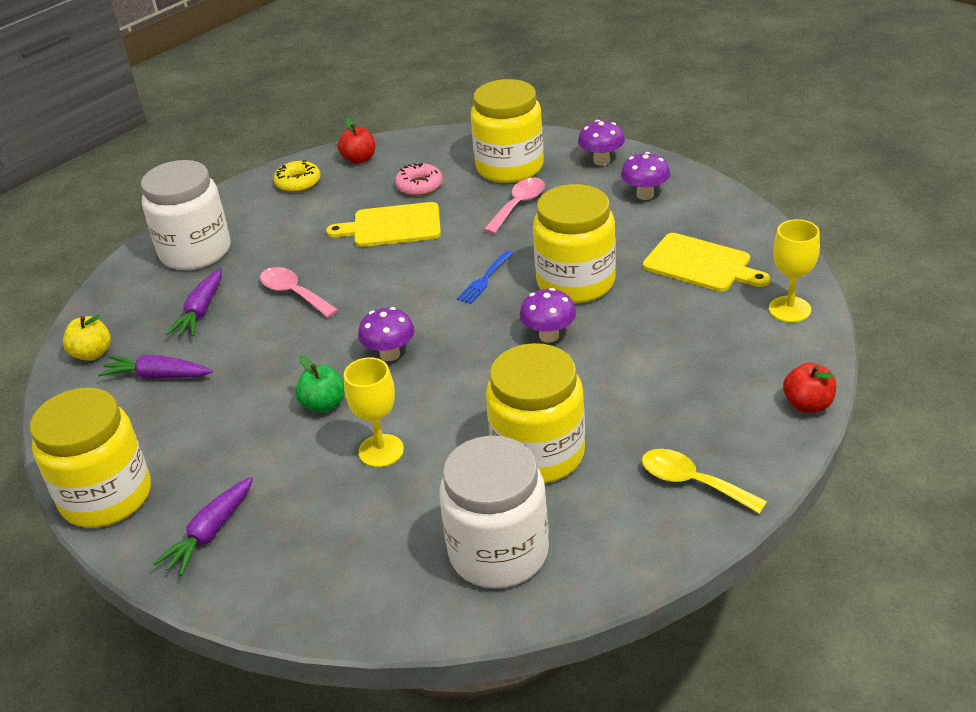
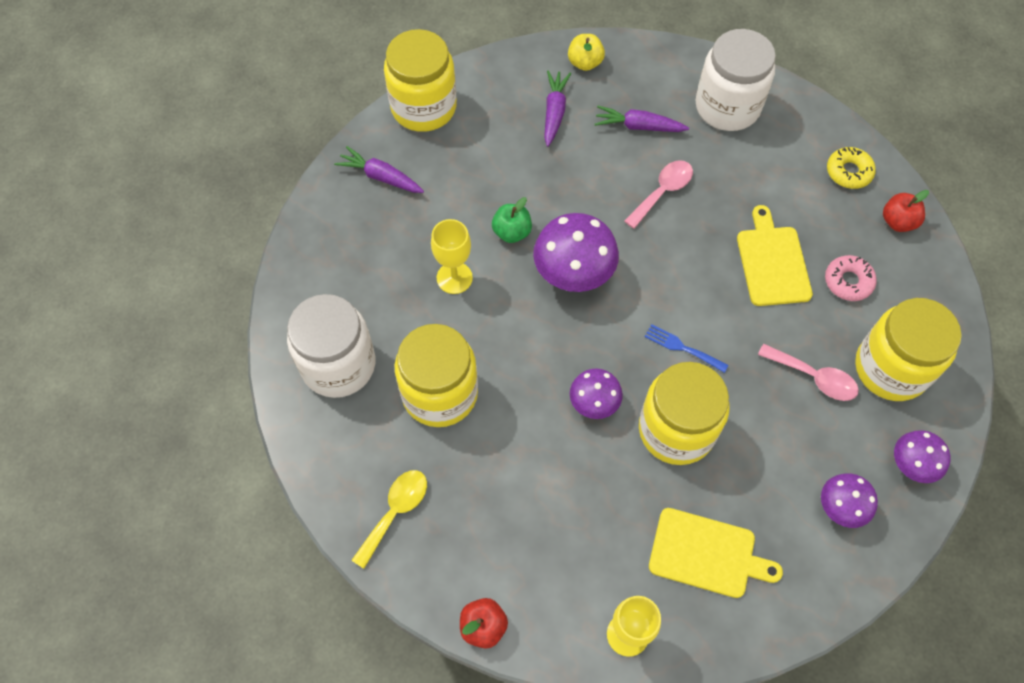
camera: 85 degrees right, 25 degrees up
purple mushroom [358,307,415,361] -> purple mushroom [533,213,619,292], size x1.69
yellow cutting board [643,233,770,292] -> yellow cutting board turned 105 degrees counterclockwise [649,508,783,598]

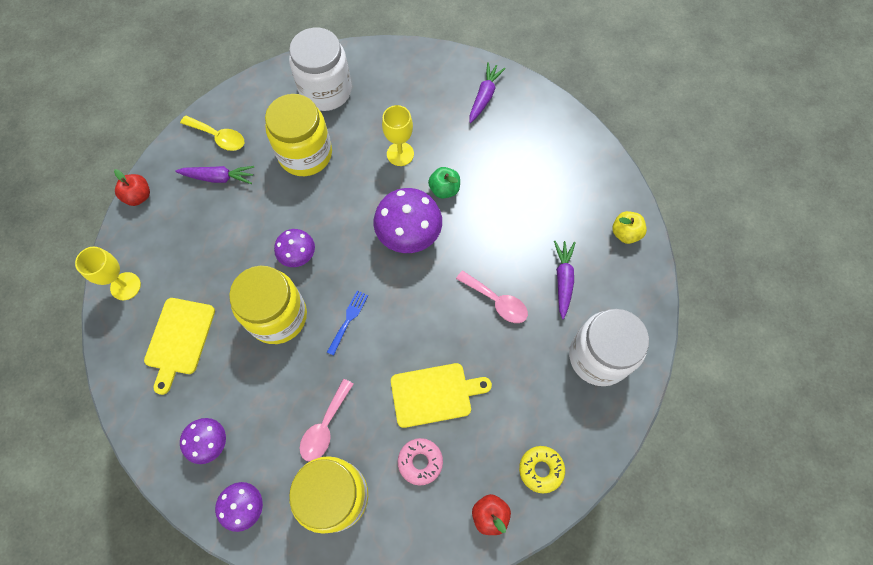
camera: 85 degrees right, 5 degrees up
yellow jar [384,29,457,132] -> none
purple carrot [544,70,571,147] -> purple carrot moved to [175,166,254,184]

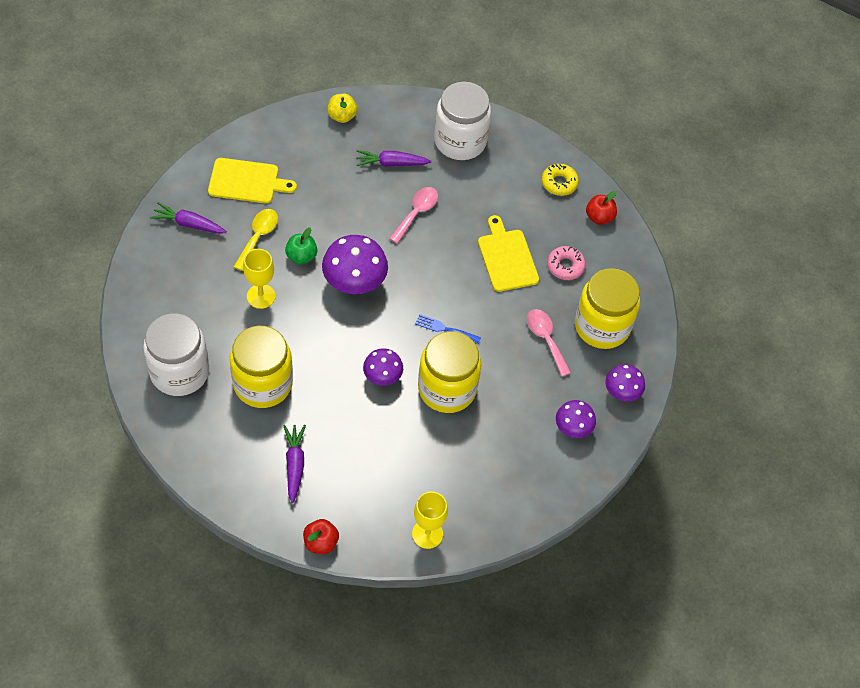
camera: 100 degrees left, 10 degrees down
yellow cutting board [144,298,215,395] -> yellow cutting board moved to [208,158,297,203]
yellow spoon [180,116,244,151] -> yellow spoon moved to [234,209,278,271]
pink spoon [300,379,354,462] -> pink spoon turned 135 degrees counterclockwise [527,309,571,377]

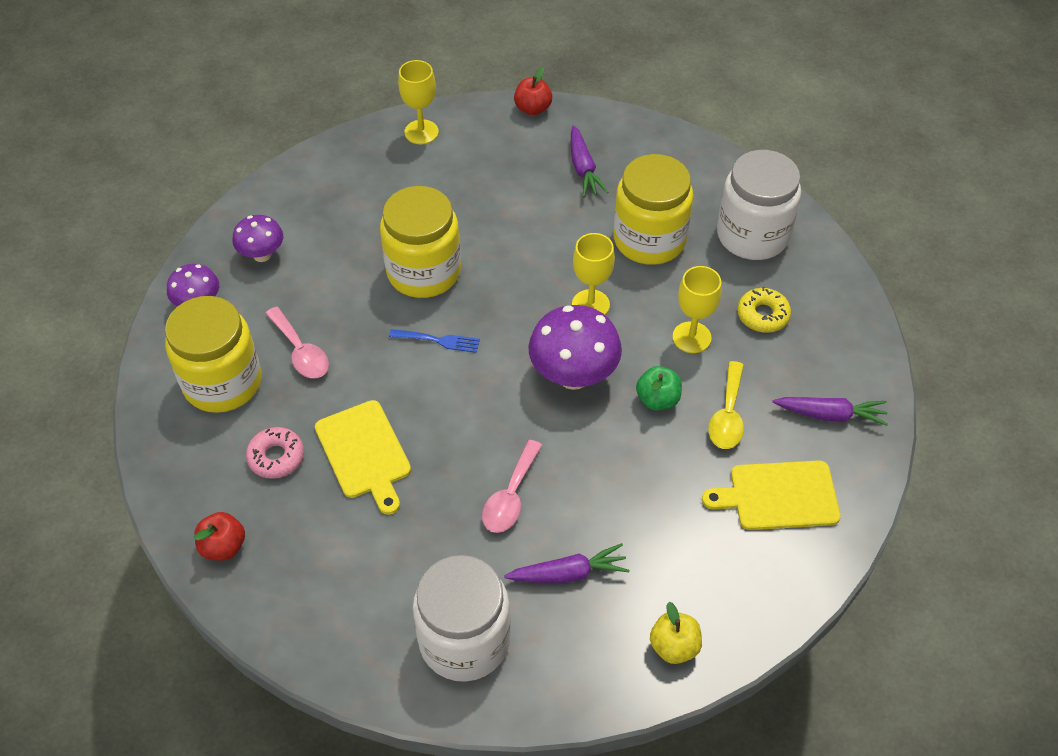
camera: 175 degrees right, 5 degrees down
purple mushroom [363,348,403,386] -> none
yellow donut [542,164,579,196] -> yellow donut moved to [737,287,791,333]
none -> yellow goblet [572,233,615,315]

